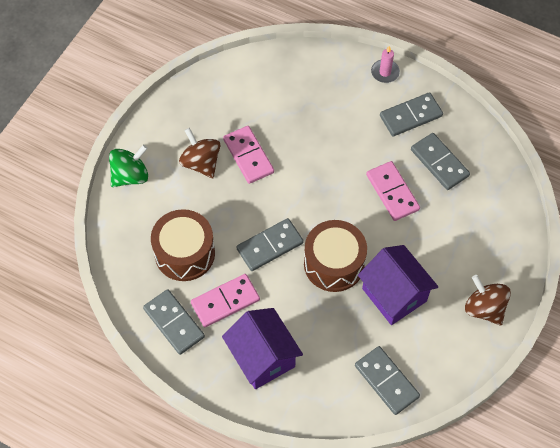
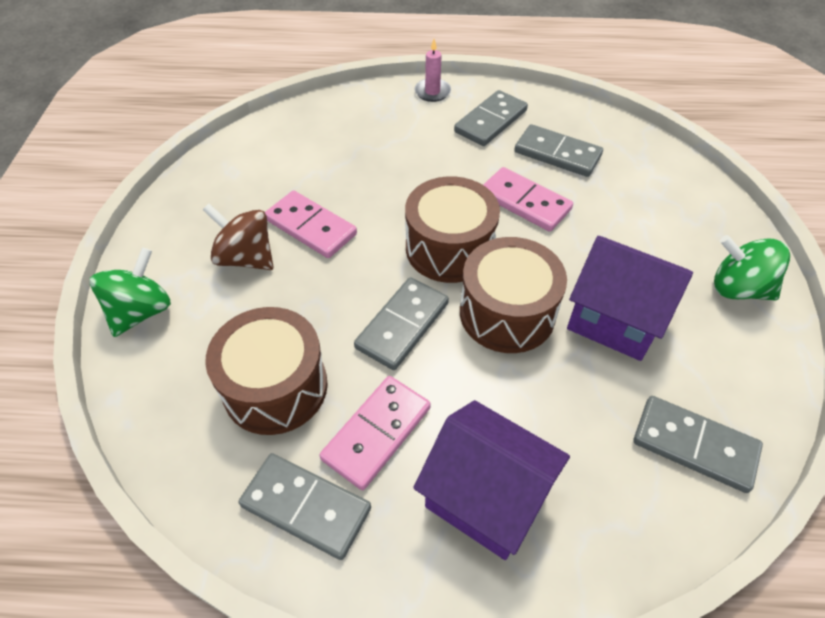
camera: 25 degrees left, 10 degrees down
brown spinning top [465,275,511,325] -> green spinning top [714,235,790,301]
none -> brown drum [405,176,500,283]

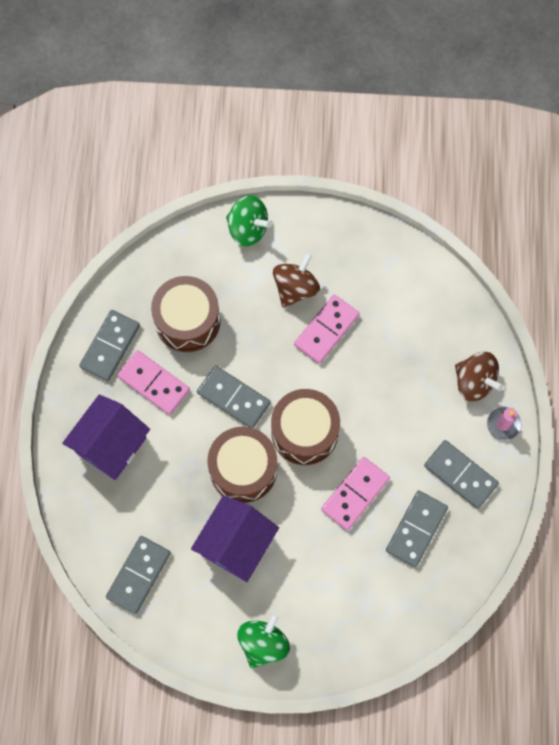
camera: 90 degrees right, 20 degrees up
none -> brown spinning top [455,352,503,401]

